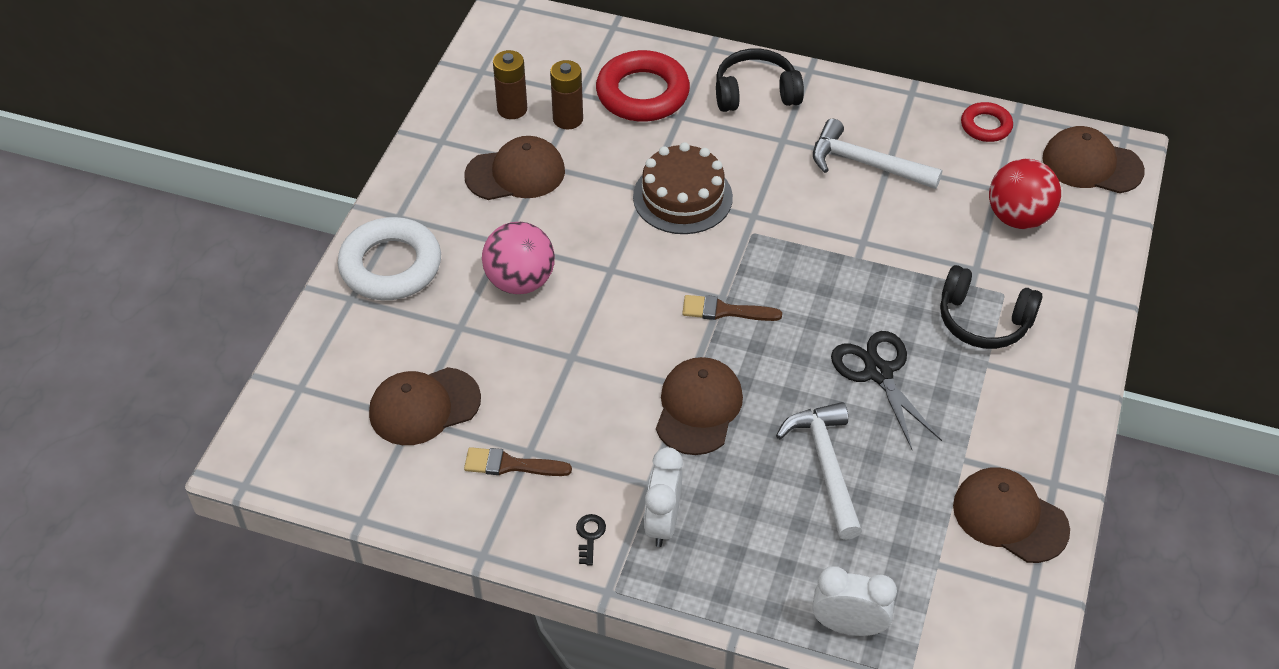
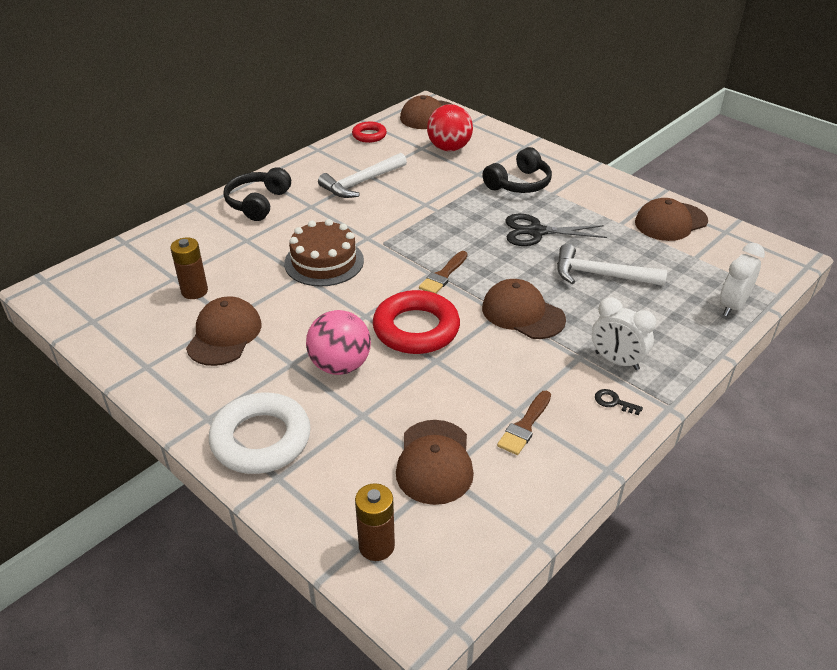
camera: 65 degrees left, 10 degrees down
brown battery [493,50,527,119] -> brown battery moved to [355,483,395,561]
red ring [596,50,690,122] -> red ring moved to [373,290,460,354]

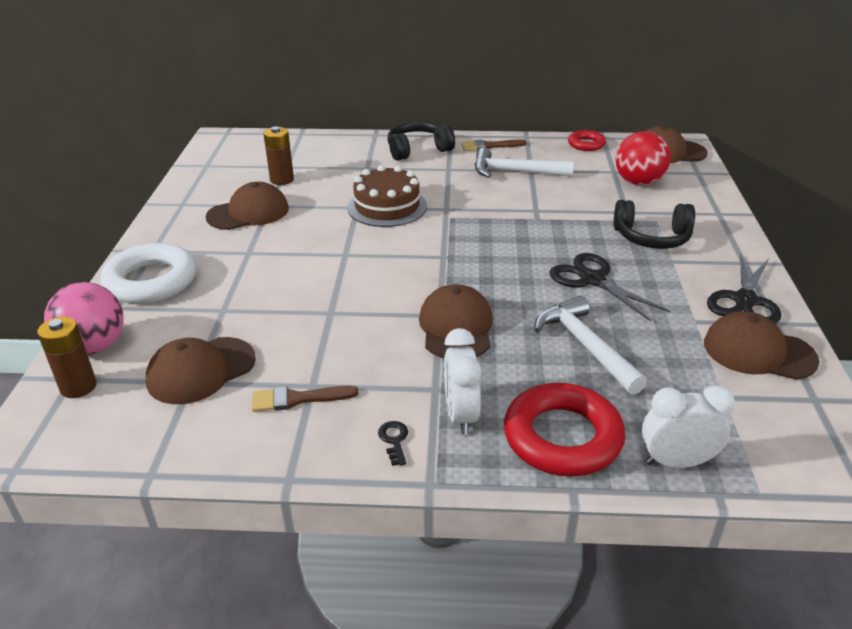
camera: 50 degrees right, 5 degrees down
pink ball [306,310,371,375] -> pink ball moved to [44,282,123,355]
red ring [373,290,460,354] -> red ring moved to [504,383,625,476]
brown brush [419,251,467,293] -> brown brush moved to [461,139,526,151]
none -> black scissors [707,254,781,324]

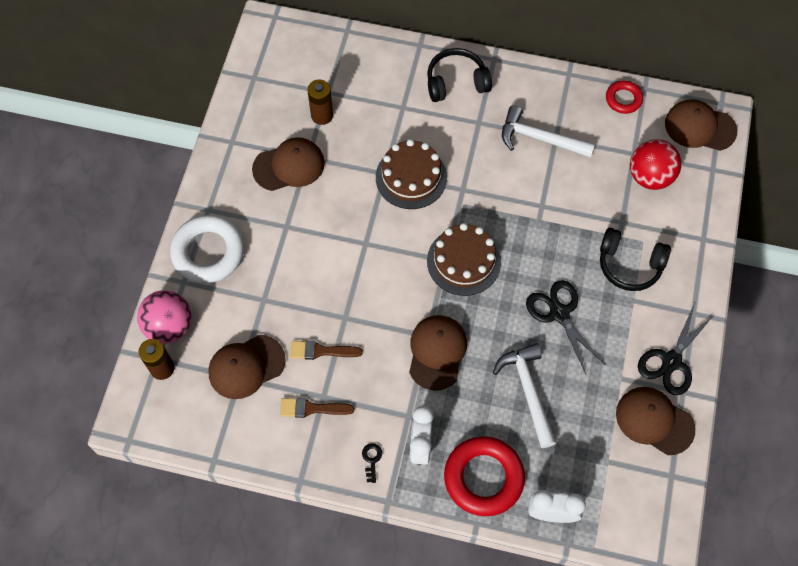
camera: 10 degrees right, 30 degrees up
brown brush [461,139,526,151] -> brown brush moved to [290,340,363,360]
none -> brown cake [427,223,501,296]

